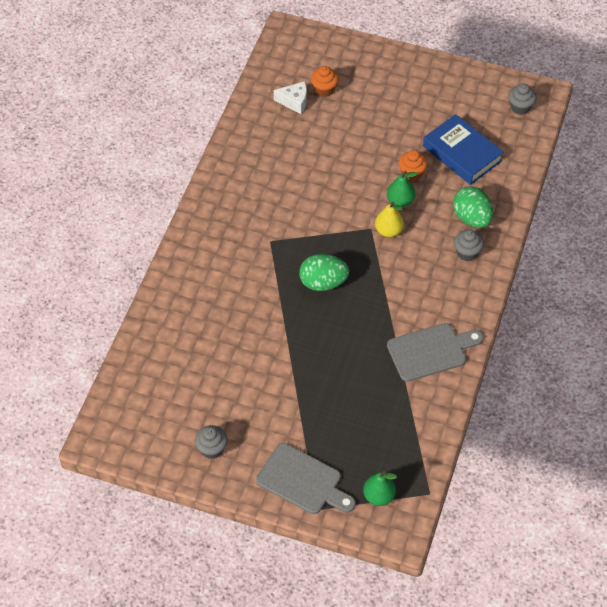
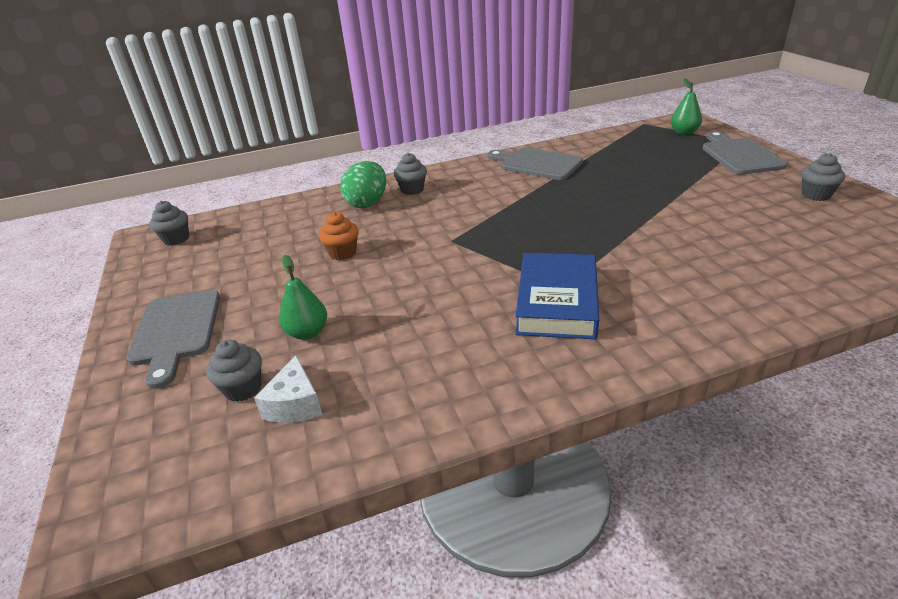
camera: 125 degrees left, 20 degrees down
white cheese [274,81,307,114] -> white cheese turned 150 degrees counterclockwise [254,355,323,423]
green egg [299,254,349,291] -> none
orange cupcake [311,66,339,97] -> grey cupcake [206,339,262,402]
yellow pear [375,202,404,237] -> none
green pear [387,171,417,207] -> green pear moved to [279,255,327,340]
blue book [423,114,504,185] -> blue book moved to [515,253,599,339]
none -> grey cutting board [126,290,220,389]

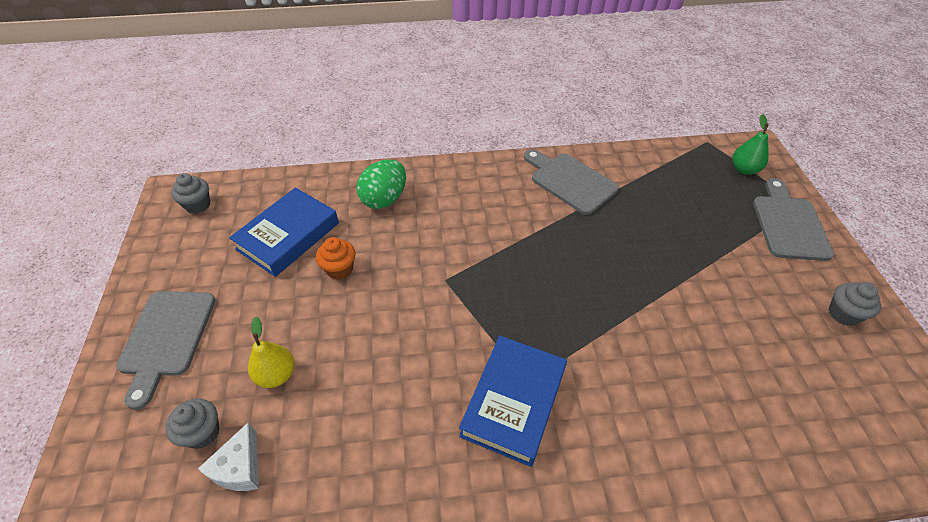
camera: 10 degrees right, 15 degrees up
green pear [279,255,327,340] -> yellow pear [248,317,294,388]
grey cupcake [394,153,427,195] -> none
none -> blue book [229,187,339,277]

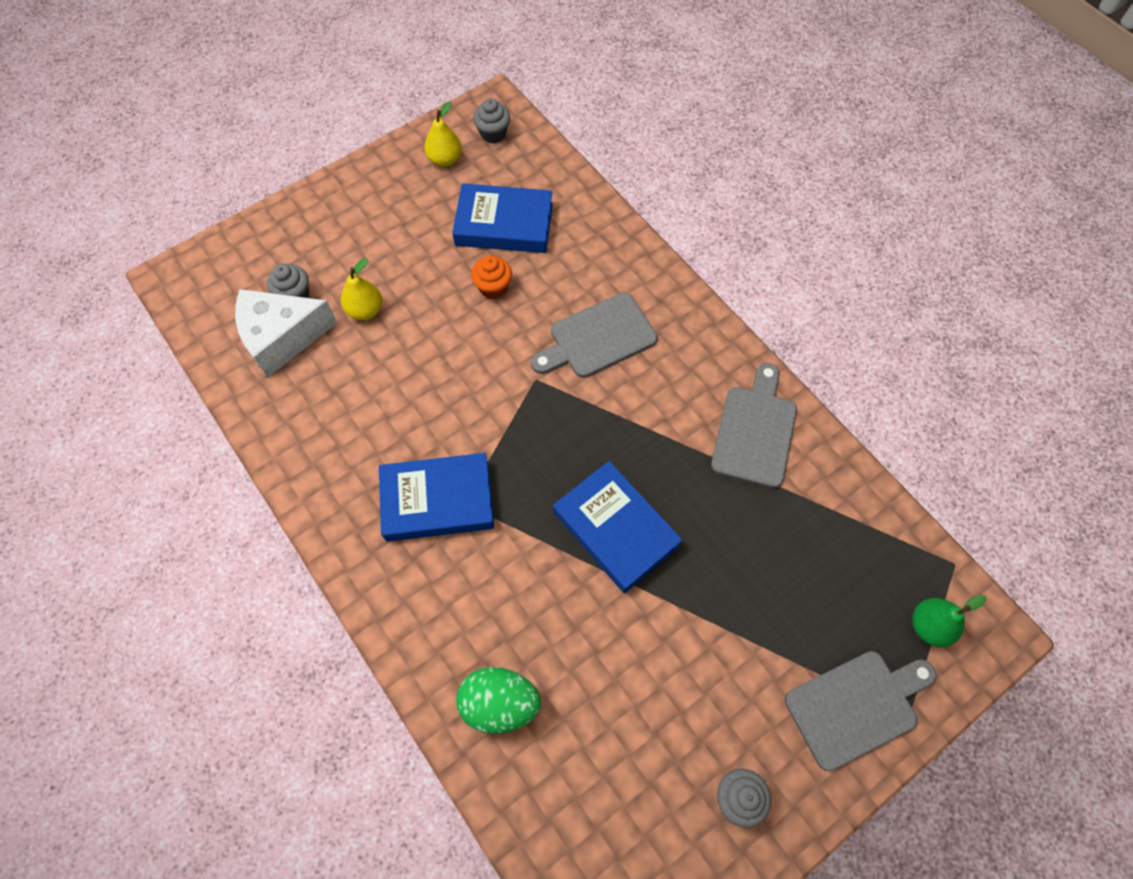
camera: 60 degrees right, 15 degrees up
grey cutting board [116,291,215,410] -> grey cutting board moved to [531,293,658,378]
white cheese [198,422,259,491] -> white cheese [235,289,337,378], size x1.78
green egg [356,159,406,209] -> green egg moved to [456,667,541,734]
none -> yellow pear [424,101,462,167]
none -> blue book [553,461,682,593]

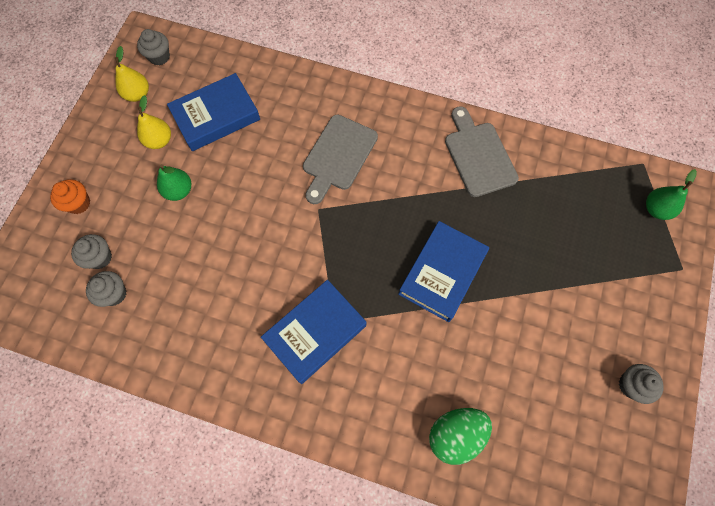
camera: 35 degrees left, 5 degrees up
white cheese [235,289,337,378] -> grey cupcake [86,271,126,307]
yellow pear [341,258,382,320] -> yellow pear moved to [137,95,171,149]
orange cupcake [471,255,512,299] -> orange cupcake moved to [50,179,90,214]
blue book [553,461,682,593] -> blue book turned 75 degrees counterclockwise [398,221,489,322]
grey cutting board [785,651,936,771] -> none
none -> green pear [157,164,191,201]

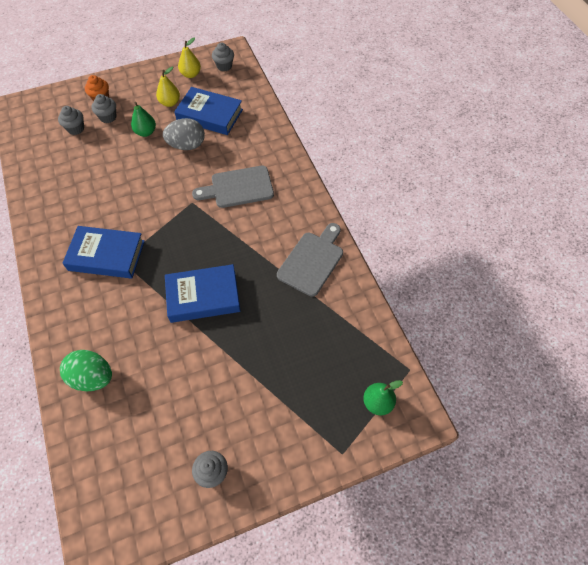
camera: 50 degrees right, 10 degrees down
grey cupcake [86,271,126,307] -> grey cupcake moved to [92,94,117,123]
none -> grey egg [163,118,205,150]

